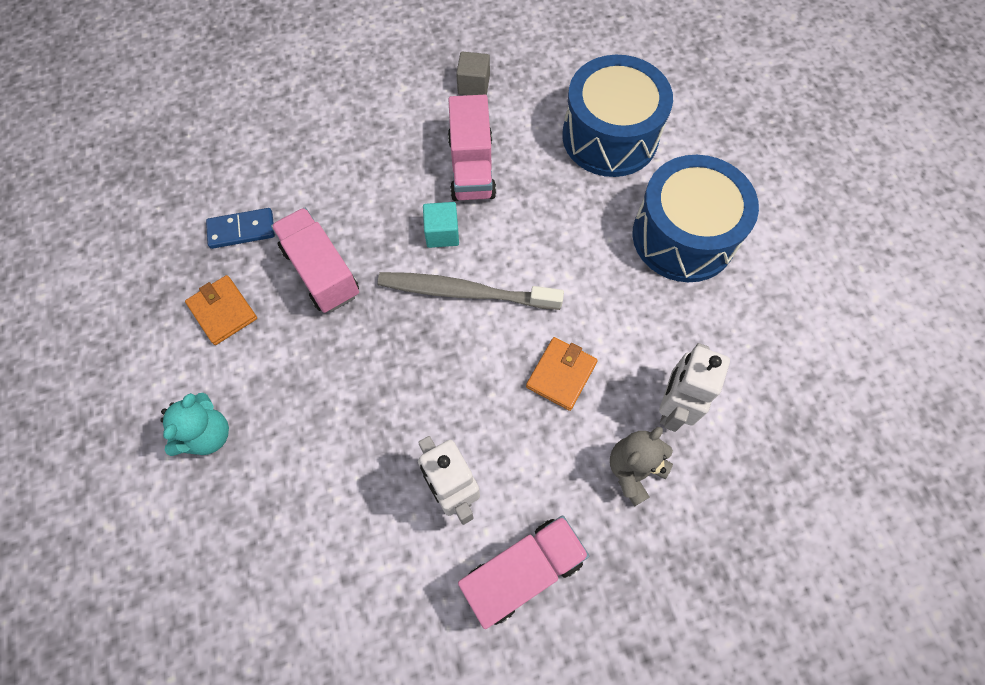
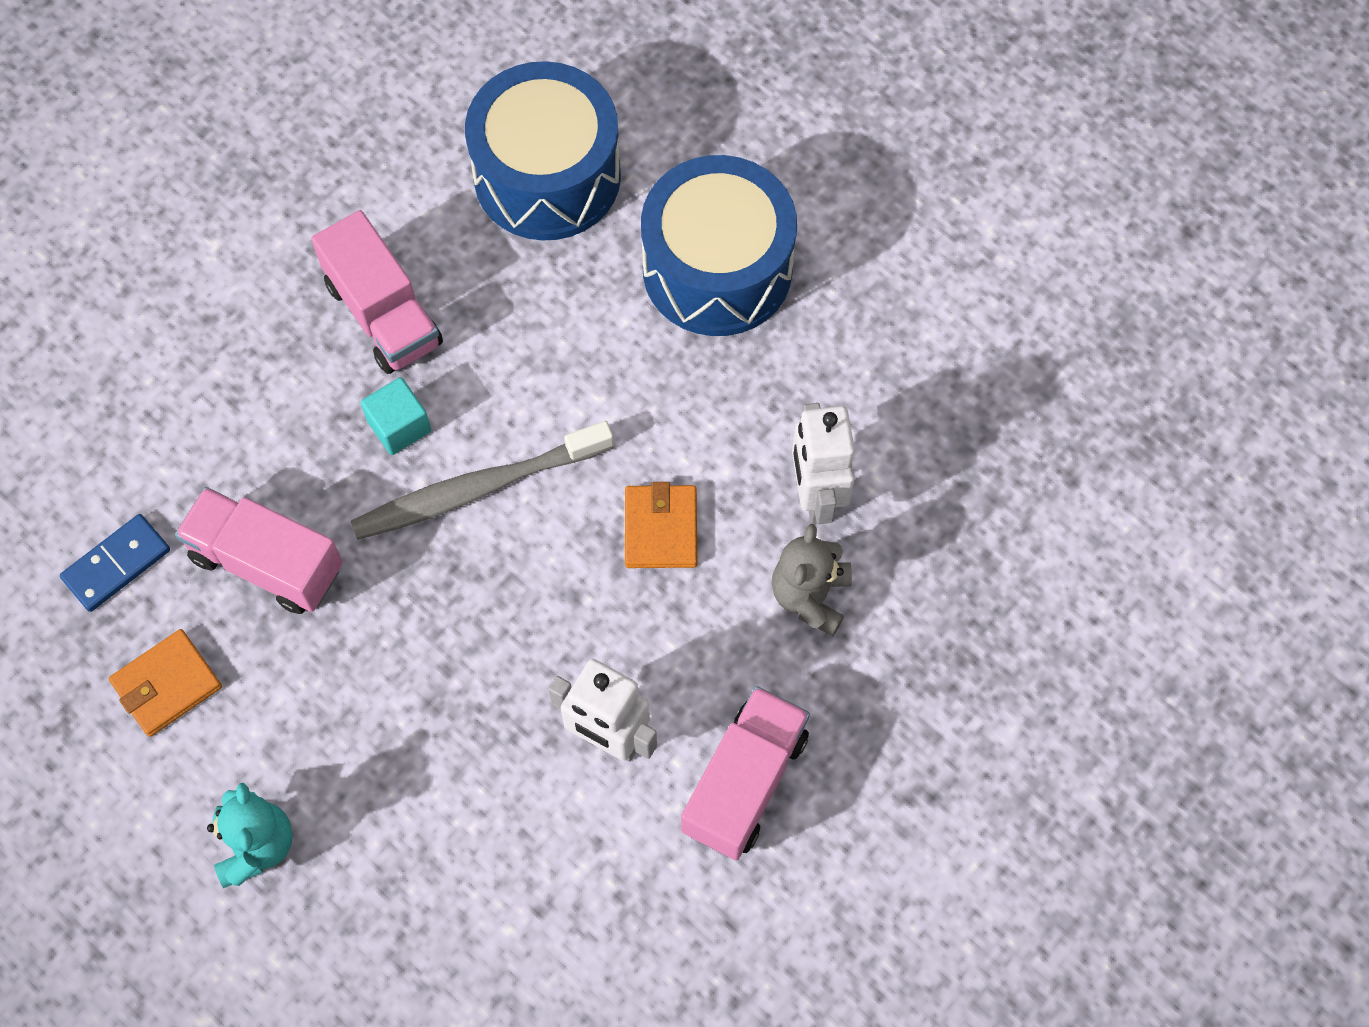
camera: 30 degrees left, 0 degrees up
orange wallet [185,275,257,345] -> orange wallet turned 60 degrees counterclockwise [109,629,222,737]
grey cube [456,52,490,95] -> none

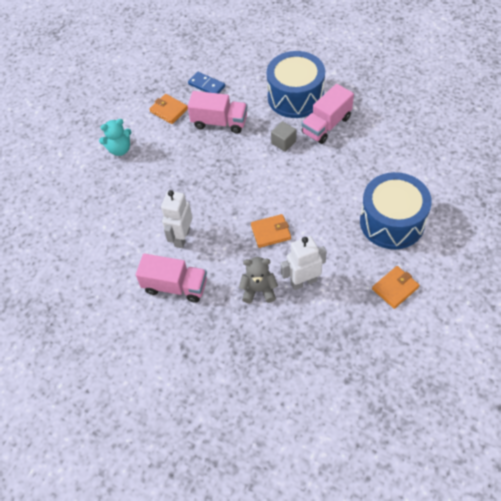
camera: 80 degrees right, 10 degrees down
pink truck [175,487,343,614] -> pink truck turned 90 degrees clockwise [187,91,247,134]
grey toothbrush [351,421,614,540] -> none
turquoise cube [360,377,431,455] -> grey cube [271,121,296,152]
blue drum [465,61,621,241] -> blue drum moved to [267,51,325,118]
none -> orange wallet [372,266,419,309]

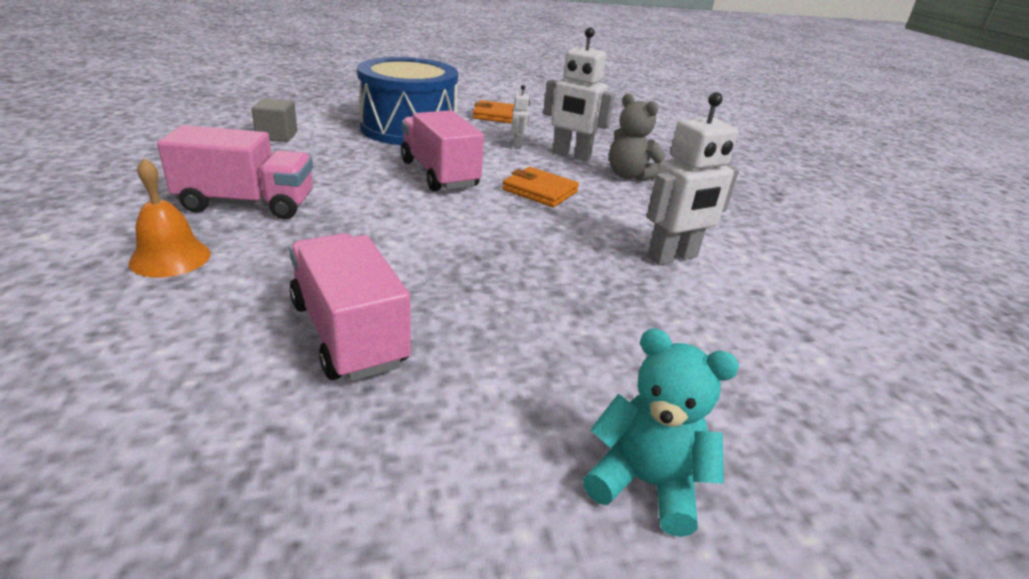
camera: 140 degrees left, 25 degrees down
pink truck [136,253,207,303] -> pink truck moved to [401,110,484,191]
orange wallet [149,94,188,124] -> none
blue domino [188,72,225,94] -> none
blue drum [267,51,325,118] -> orange bell [129,158,211,278]
grey cube [271,121,296,152] -> grey cube moved to [251,99,298,142]
none -> white robot [511,85,530,149]

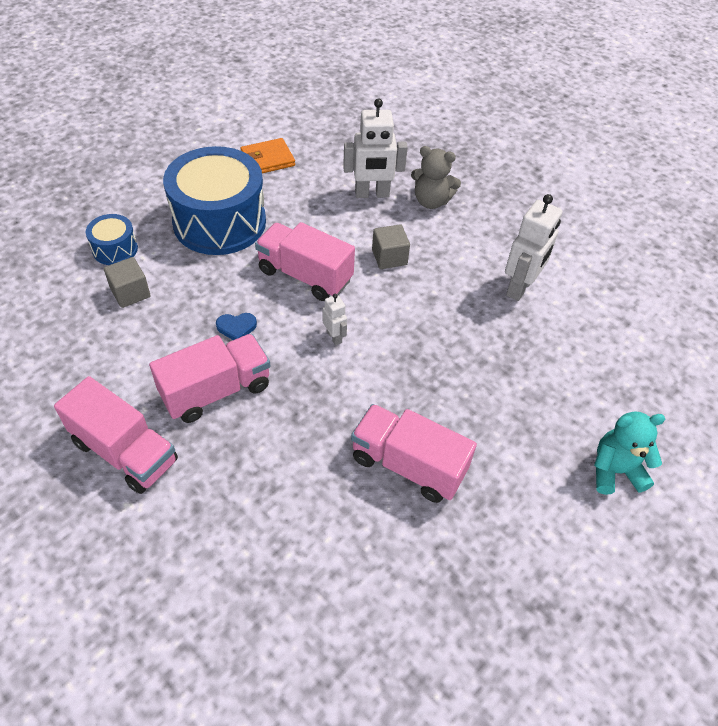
camera: 30 degrees left, 20 degrees up
orange bell [129,158,211,278] -> none
orange wallet [502,167,579,207] -> grey cube [372,224,410,269]
white robot [511,85,530,149] -> white robot moved to [323,294,347,345]
none -> pink truck [54,376,178,494]
none -> blue drum [86,214,138,265]
none -> blue heart [216,313,257,340]

